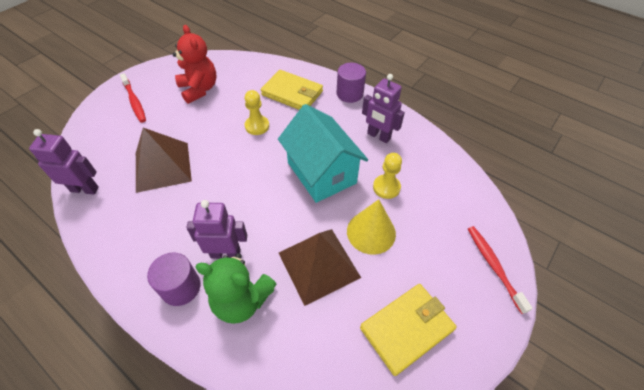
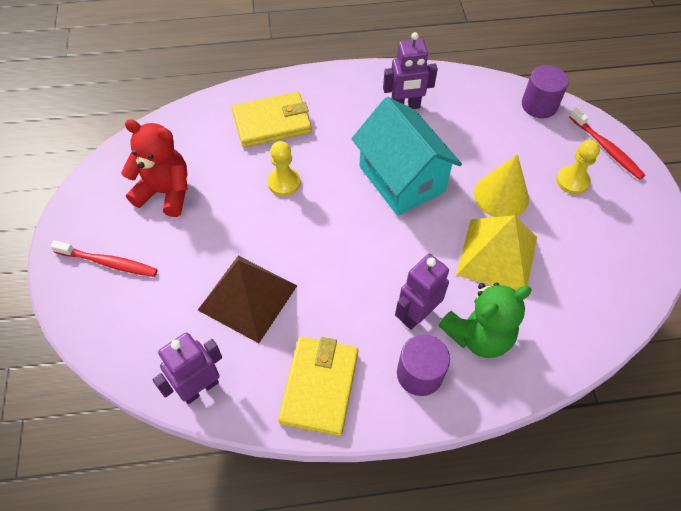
camera: 45 degrees left, 5 degrees up
turquoise house [278,104,368,203] -> turquoise house turned 45 degrees clockwise [351,97,462,216]
brown pyramid [279,229,361,306] -> yellow pyramid [456,215,537,291]
purple cylinder [337,63,366,103] -> purple cylinder moved to [522,65,569,118]
yellow wallet [360,284,457,376] -> yellow wallet moved to [278,337,358,436]
yellow pawn [373,153,402,199] -> yellow pawn moved to [556,140,600,194]
red toothbrush [468,226,533,314] -> red toothbrush turned 150 degrees counterclockwise [569,108,645,180]

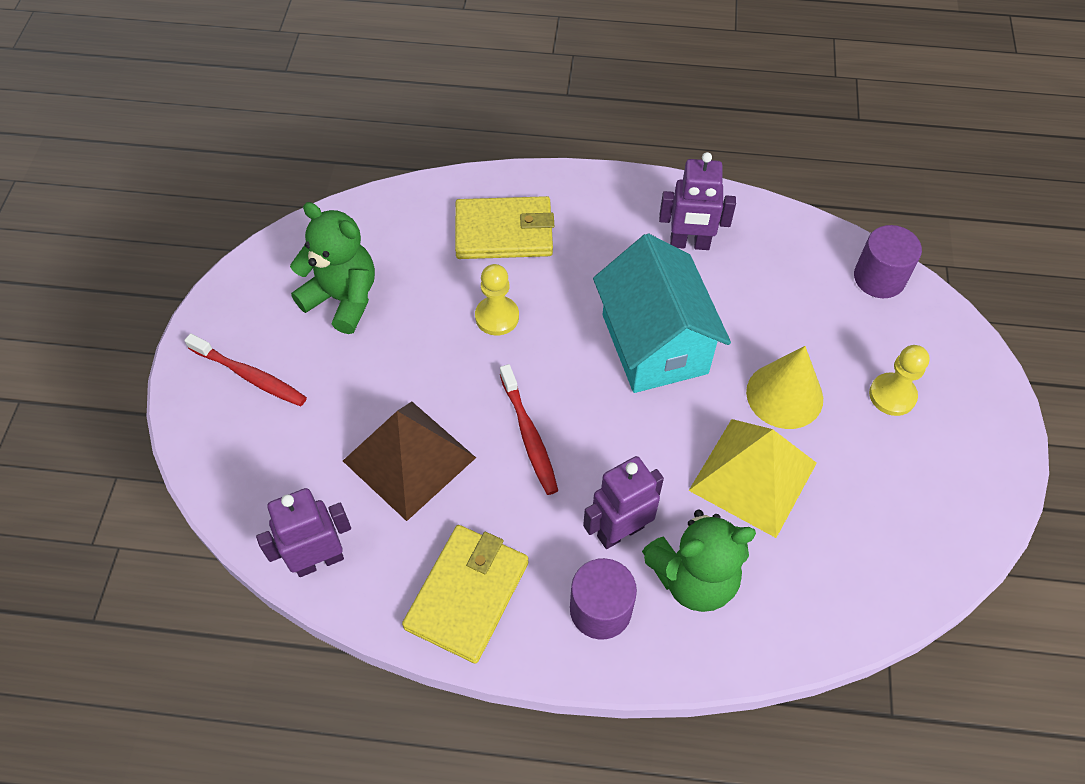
camera: 15 degrees right, 0 degrees up
red teddy bear [121,119,188,217] -> green teddy bear [290,202,375,334]
red toothbrush [569,108,645,180] -> red toothbrush moved to [500,364,558,495]

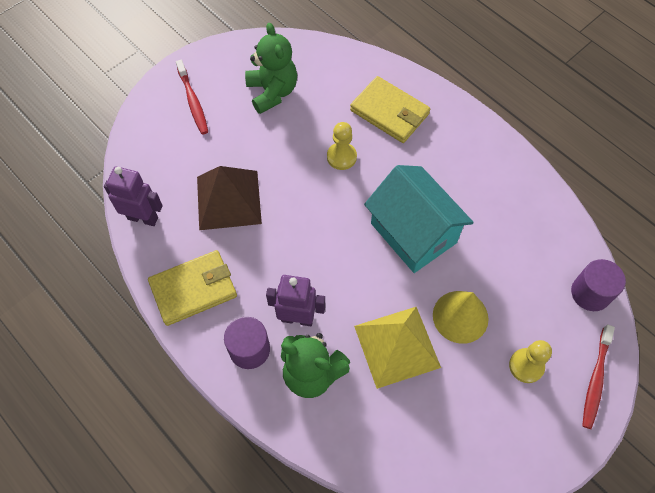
camera: 40 degrees right, 5 degrees up
red toothbrush [500,364,558,495] -> red toothbrush moved to [582,325,615,429]
turquoise house [593,233,731,393] -> turquoise house turned 60 degrees counterclockwise [364,165,474,273]
purple robot [659,152,736,250] -> none

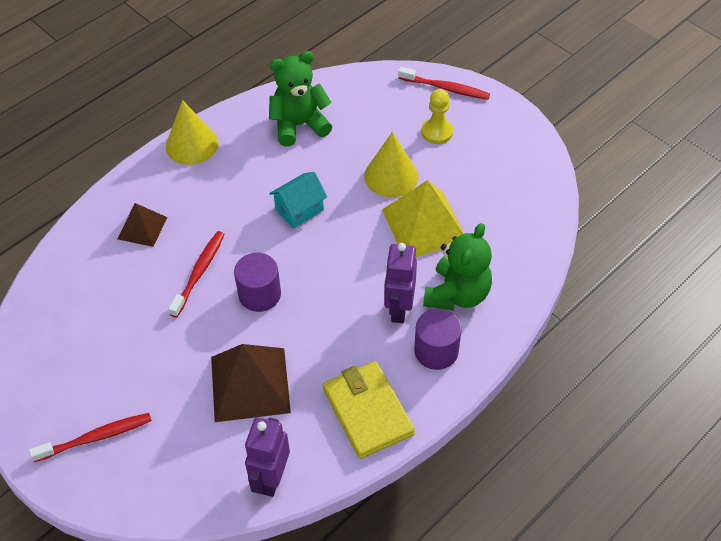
camera: 90 degrees left, 10 degrees down
green teddy bear [245,23,297,114] -> green teddy bear moved to [269,51,332,146]
yellow pawn [327,122,357,170] -> red toothbrush [168,231,225,318]
yellow wallet [350,76,430,143] -> brown pyramid [118,203,167,247]
turquoise house [364,165,474,273] -> turquoise house [269,172,327,228], size x0.52
purple cylinder [571,259,626,311] -> purple cylinder moved to [234,253,281,312]
none -> yellow cone [166,100,219,165]

